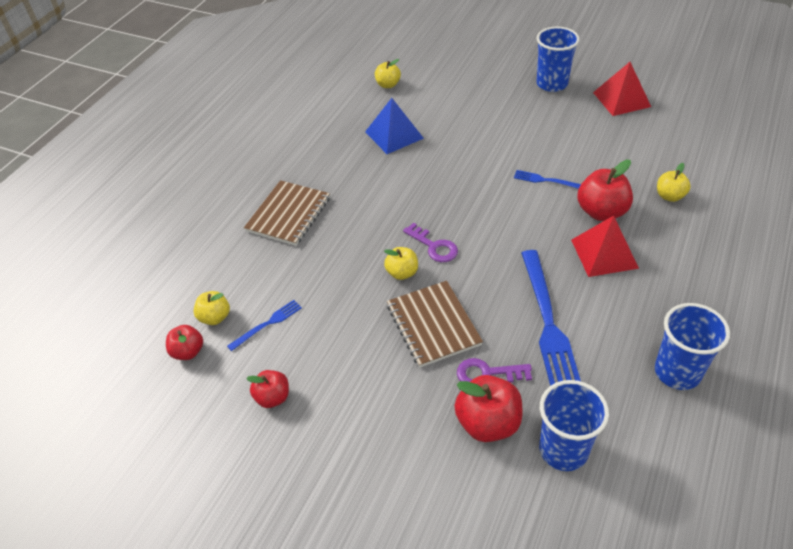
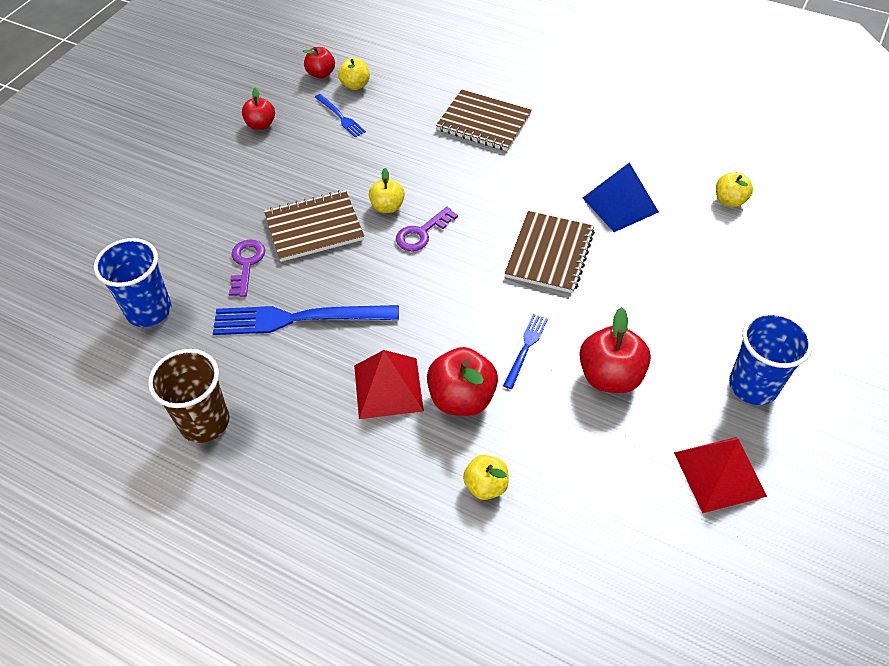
camera: 90 degrees right, 5 degrees up
red apple [454,375,522,442] -> red apple moved to [579,307,651,393]
blue cup [655,303,730,390] -> brown cup [148,349,229,443]
none -> brown notebook [504,211,595,293]

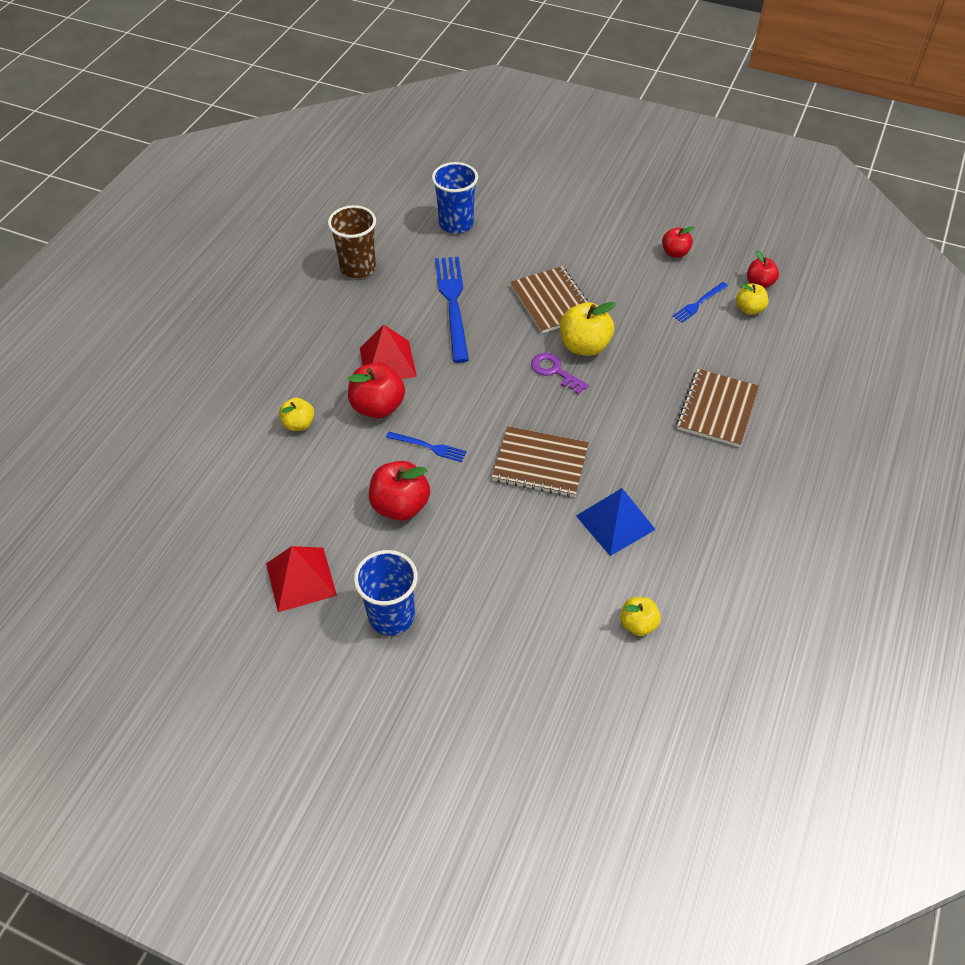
camera: 85 degrees right, 0 degrees up
purple key [229,239,265,297] -> none
yellow apple [369,168,405,213] -> yellow apple [560,302,616,356], size x1.65

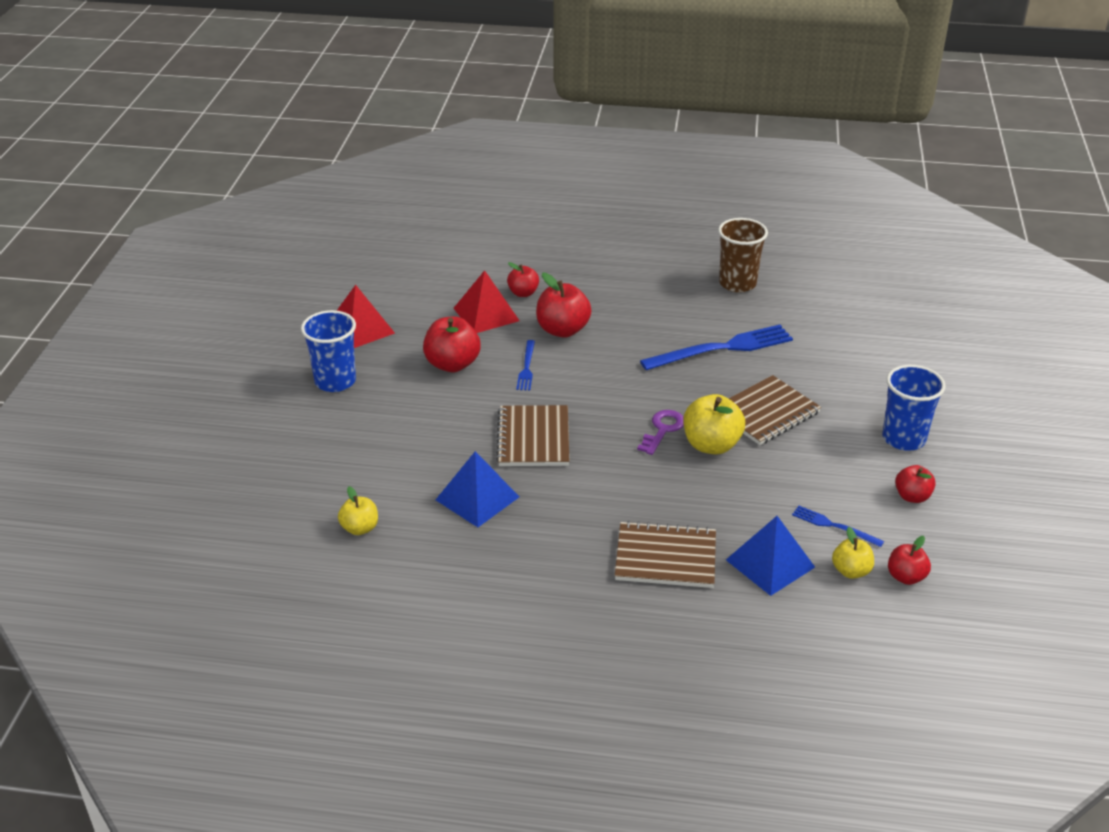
camera: 75 degrees right, 15 degrees down
yellow apple [279,397,314,431] -> red apple [507,262,539,297]
red pyramid [360,325,417,379] -> red pyramid moved to [454,270,520,333]
blue cup [432,162,478,233] -> blue cup moved to [882,365,946,451]
none -> blue pyramid [726,516,815,596]

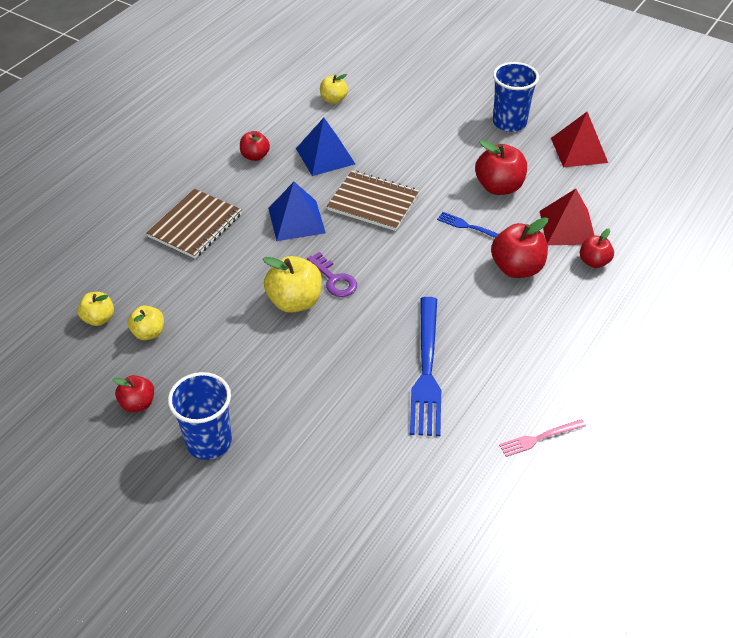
camera: 115 degrees right, 10 degrees up
brown cup [718,218,768,292] -> pink fork [499,419,586,457]
blue pyramid [726,516,815,596] -> blue pyramid moved to [268,182,326,241]
brown notebook [729,375,821,445] -> none
blue fork [792,506,884,547] -> yellow apple [128,306,164,340]
red apple [888,536,931,585] -> red apple moved to [240,131,270,161]

